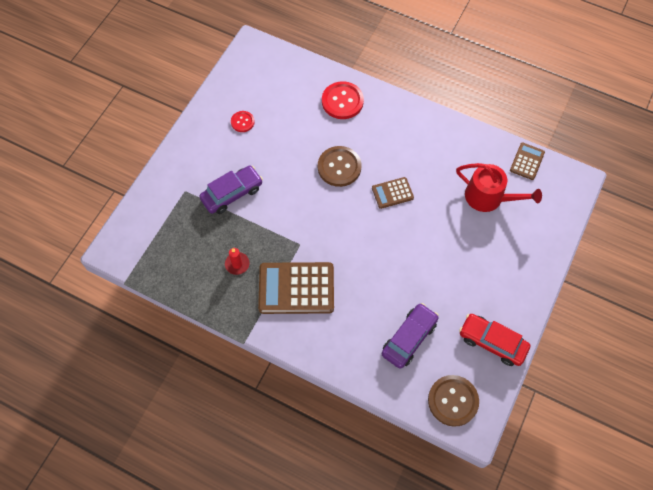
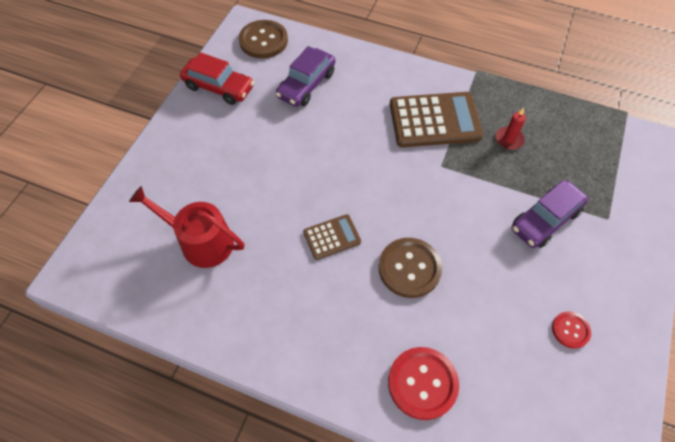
camera: 175 degrees right, 5 degrees down
brown calculator [510,143,545,180] -> none

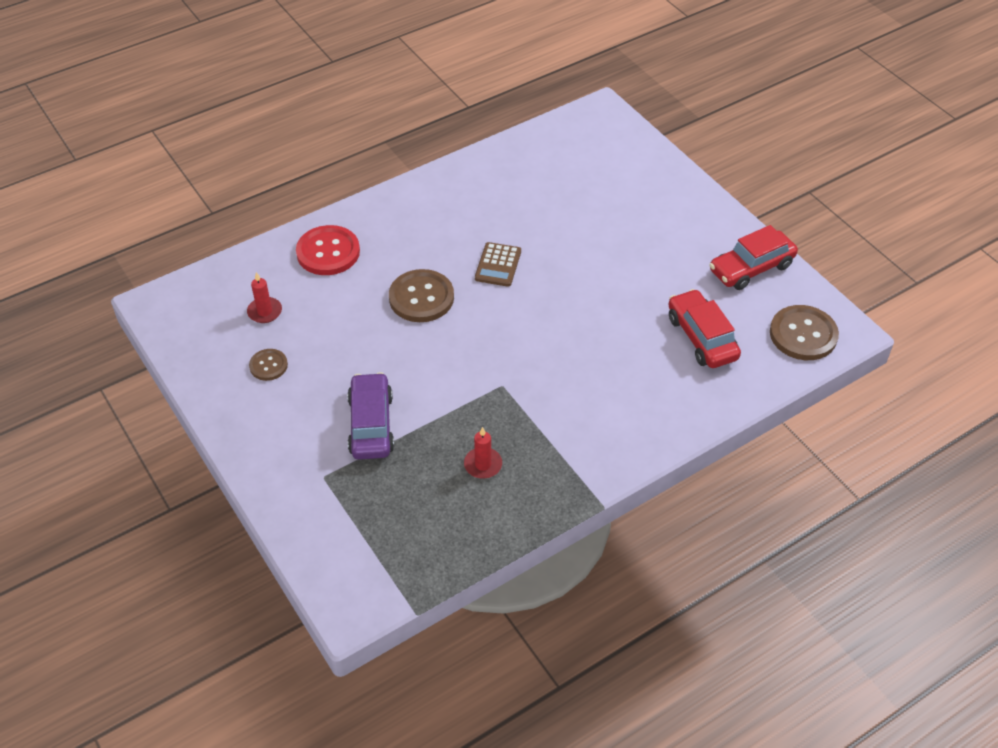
camera: 125 degrees right, 10 degrees down
red watering can [129,186,244,268] -> none
purple car [276,46,335,107] -> red car [668,289,741,368]
brown calculator [390,92,483,147] -> none
red button [552,311,591,349] -> brown button [249,349,288,381]
none -> red candle [247,272,282,323]

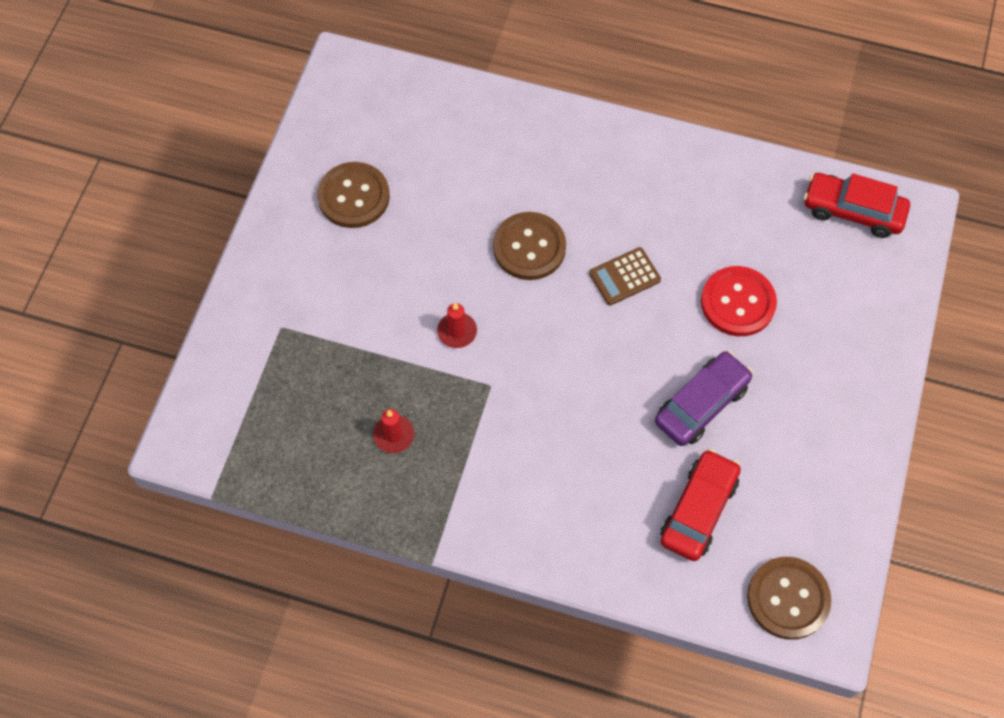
camera: 50 degrees right, 15 degrees up
red candle [247,272,282,323] -> red candle moved to [437,303,477,348]
brown button [249,349,288,381] -> brown button [317,162,390,228], size x1.80
red button [296,225,360,275] -> red button moved to [701,266,777,336]
purple car [347,372,394,460] -> purple car moved to [655,351,753,446]
red car [709,225,798,290] -> red car moved to [804,173,910,238]

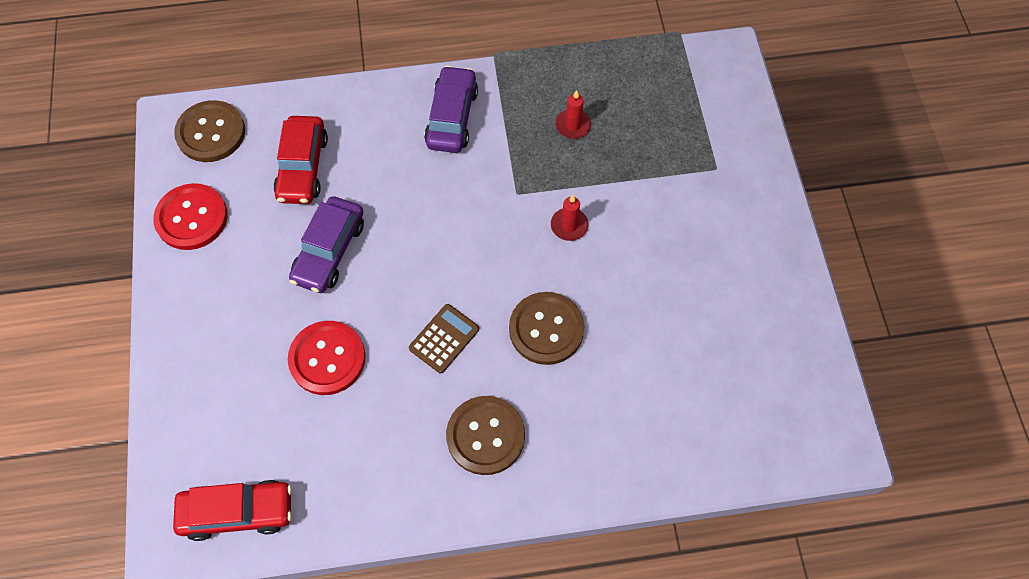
camera: 155 degrees right, 0 degrees up
brown button [317,162,390,228] -> brown button moved to [446,396,525,475]
none -> red button [153,183,228,250]
none -> purple car [424,65,478,153]

